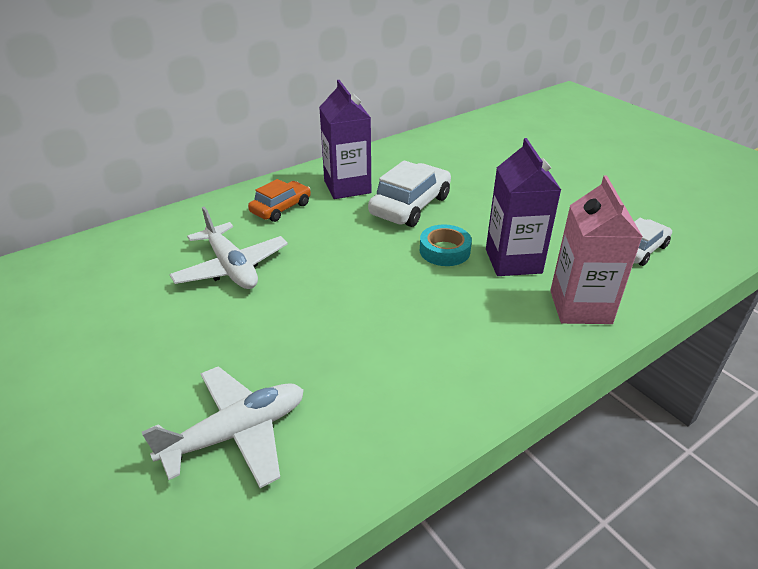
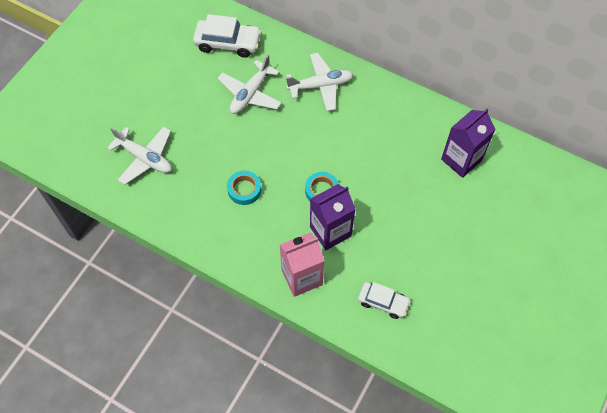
camera: 65 degrees right, 25 degrees up
orange car [248,179,311,222] -> white plane [286,53,353,111]
purple carton [319,80,371,199] -> purple carton moved to [441,108,495,178]
white car [368,160,451,227] -> white car moved to [193,14,262,58]
none -> turquoise tape [227,171,261,205]

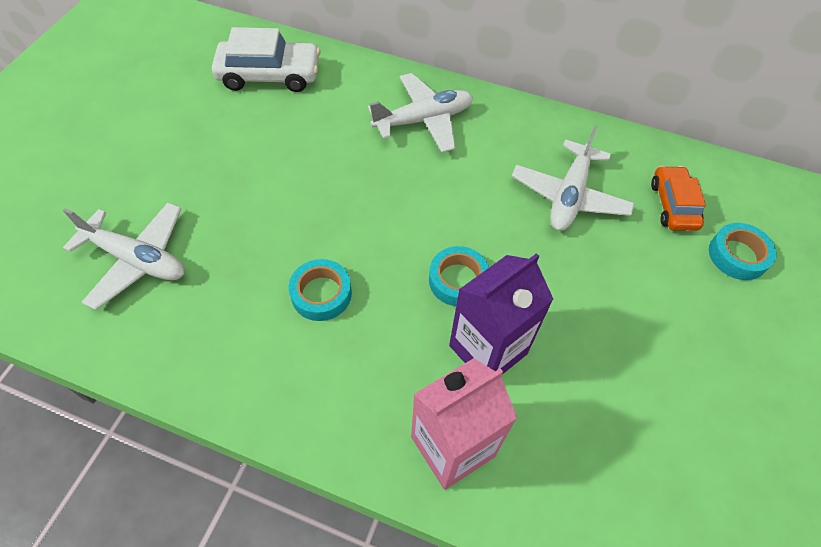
camera: 10 degrees left, 5 degrees down
white plane [218,55,282,114] -> white plane moved to [512,125,635,231]
white car [358,282,411,319] -> none
purple carton [441,108,495,178] -> orange car [651,166,706,231]
none -> turquoise tape [709,223,777,280]

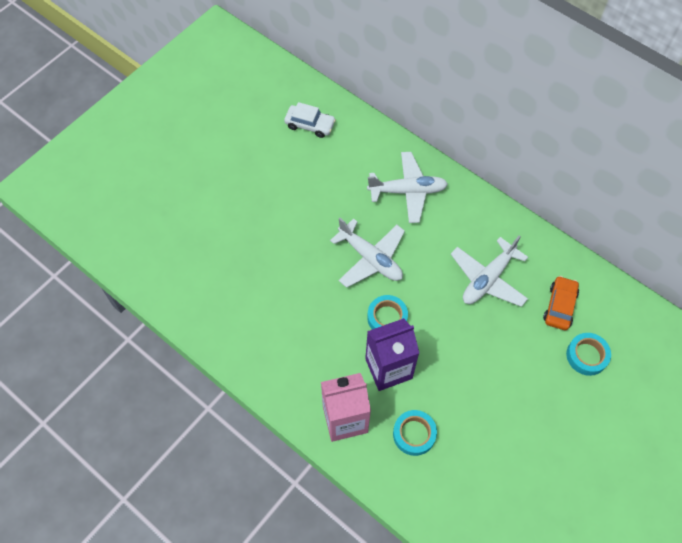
camera: 20 degrees right, 5 degrees up
white plane [63,202,184,310] -> white plane moved to [330,218,405,288]
white car [212,27,321,92] -> white car [284,102,336,138], size x0.64
turquoise tape [289,259,352,321] -> turquoise tape moved to [393,410,437,456]

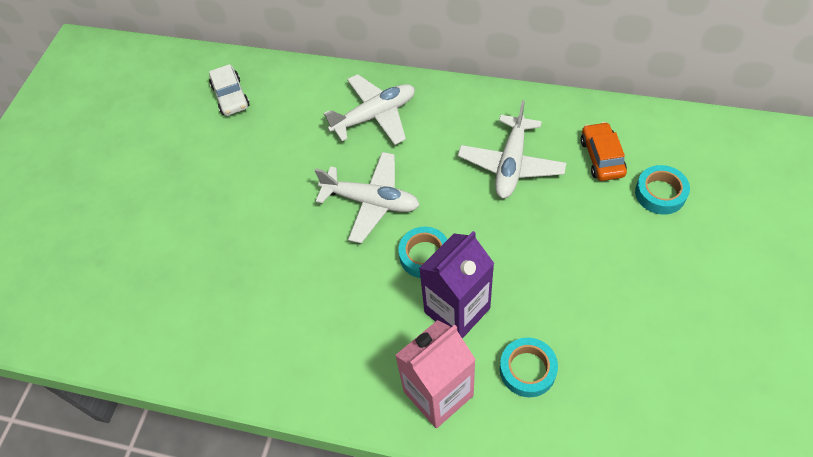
camera: 20 degrees left, 5 degrees down
white car [284,102,336,138] -> white car turned 75 degrees clockwise [209,64,250,116]

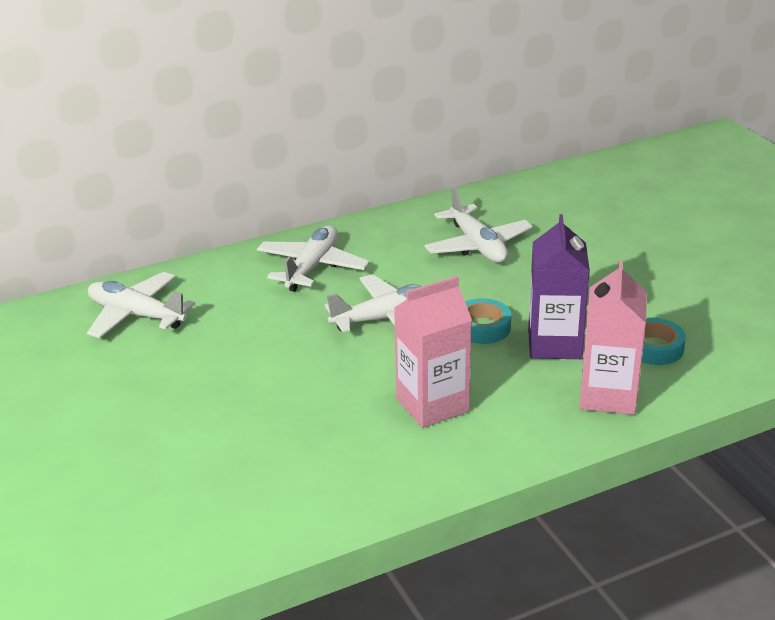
camera: 45 degrees left, 25 degrees down
white car [209,64,250,116] -> white plane [87,272,195,338]
orange car [581,122,627,181] -> none
turquoise tape [635,165,690,215] -> none
none -> pink carton [394,276,472,428]

